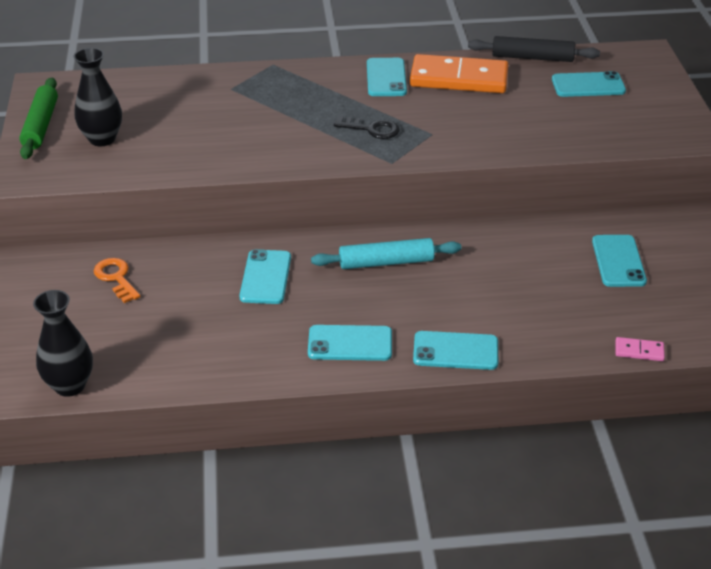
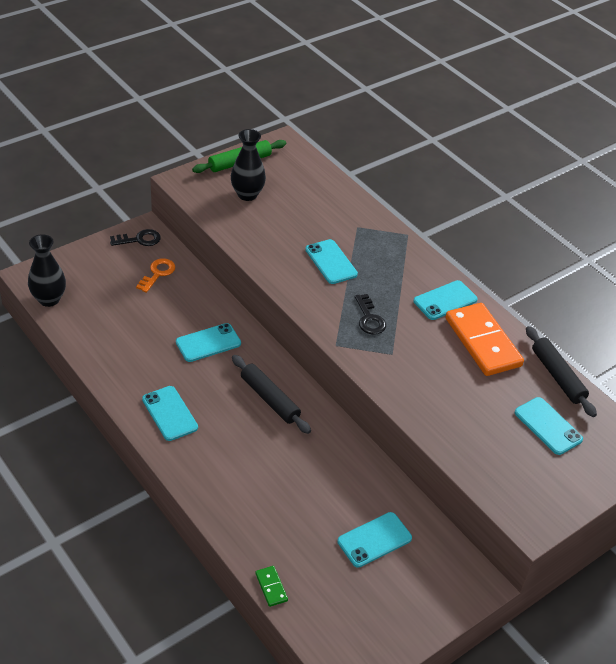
camera: 55 degrees right, 5 degrees up
turquoise rolling pin [311,238,461,269] -> black rolling pin [232,355,311,434]
turquoise phone [413,331,498,370] -> turquoise phone moved to [305,239,358,284]
pink domino [616,337,665,361] -> green domino [255,566,288,607]
none -> black key [110,229,161,246]

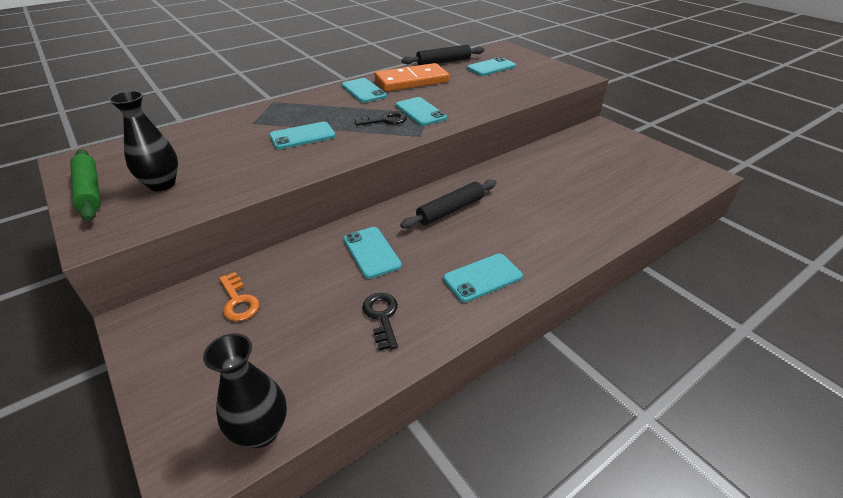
camera: 85 degrees left, 5 degrees down
black key [110,229,161,246] -> black key moved to [362,293,398,351]
orange key [136,258,175,293] -> orange key turned 150 degrees counterclockwise [219,272,260,321]
green domino [255,566,288,607] -> none
turquoise phone [337,512,412,567] -> turquoise phone moved to [396,97,447,126]

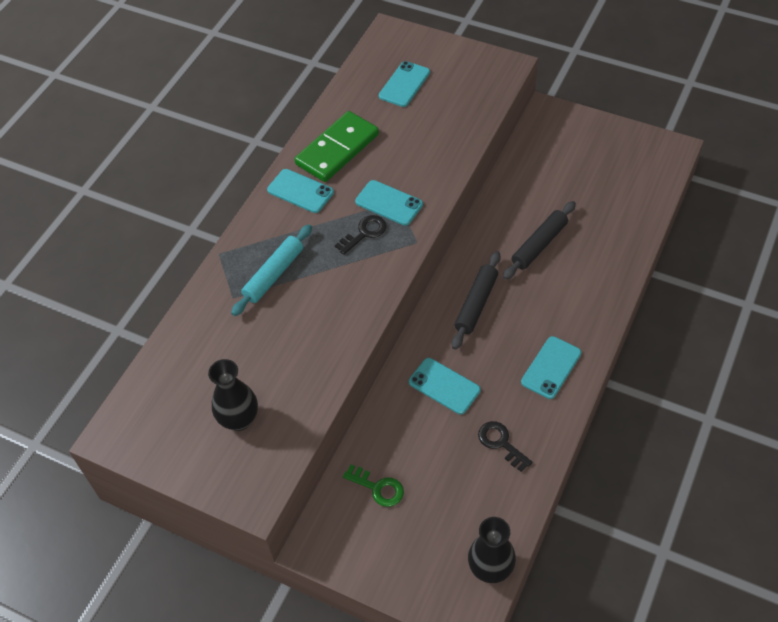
camera: 25 degrees left, 15 degrees up
green rolling pin [70,149,101,221] -> none
orange key [219,272,260,321] -> green key [343,464,404,507]
turquoise phone [269,122,336,149] -> none
orange domino [375,63,449,91] -> green domino [294,111,379,182]
black rolling pin [401,45,484,65] -> black rolling pin moved to [503,201,576,280]
none -> turquoise rolling pin [231,224,312,316]

